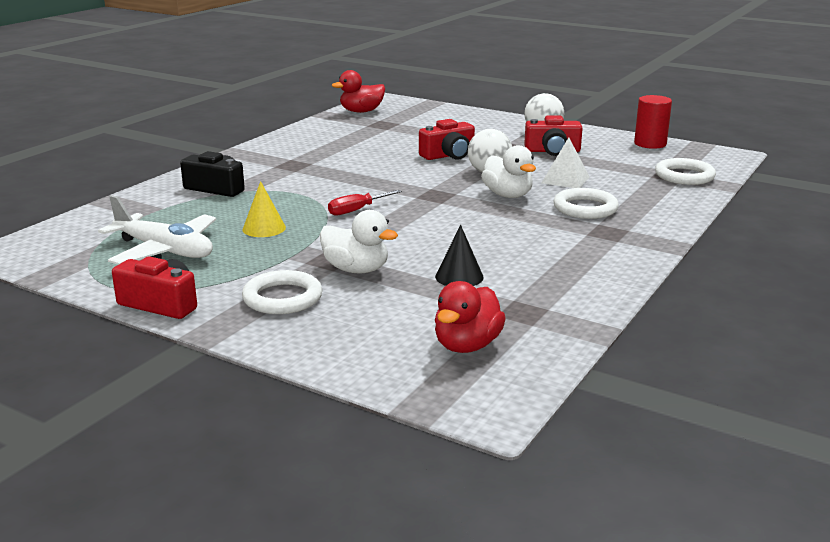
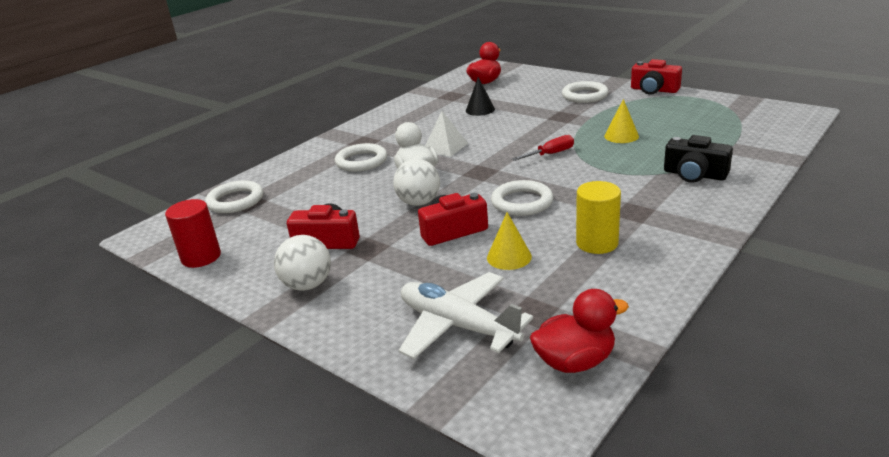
camera: 170 degrees left, 5 degrees up
white plane [98,195,216,265] -> white plane moved to [399,272,533,359]
white duck [320,210,398,273] -> none
white pyramid [542,137,590,188] -> white pyramid moved to [425,111,468,157]
none -> yellow cone [487,212,532,270]
none -> white ring [491,180,553,216]
none -> yellow cylinder [576,181,621,254]

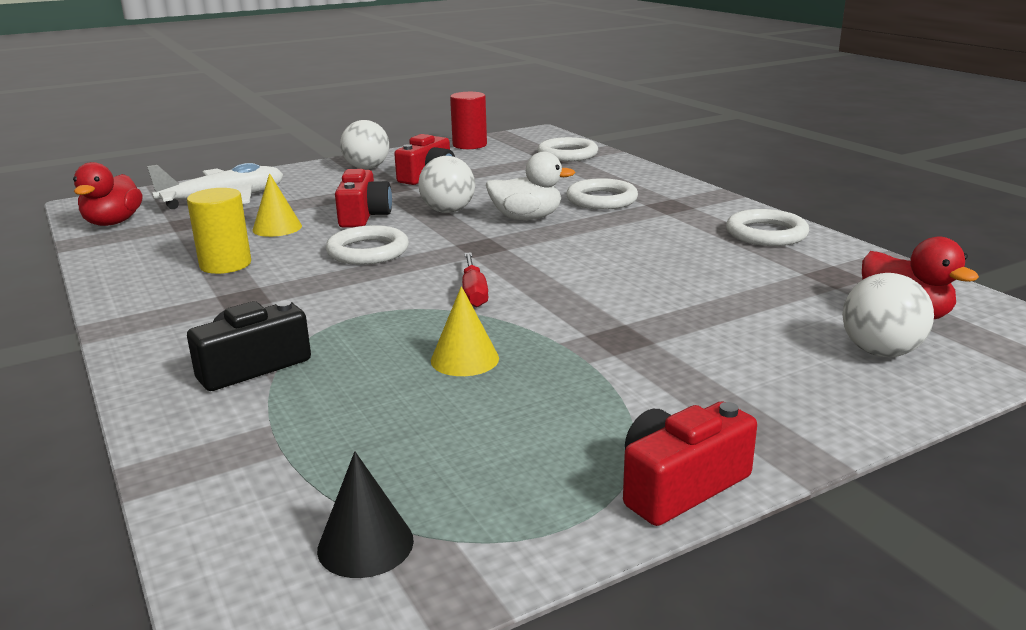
camera: 110 degrees right, 5 degrees down
white pyramid [425,111,468,157] -> none
black cone [466,77,495,116] -> black cone moved to [317,451,414,578]
white ring [562,81,609,103] -> white ring moved to [726,209,809,246]
none -> white ball [842,273,934,357]

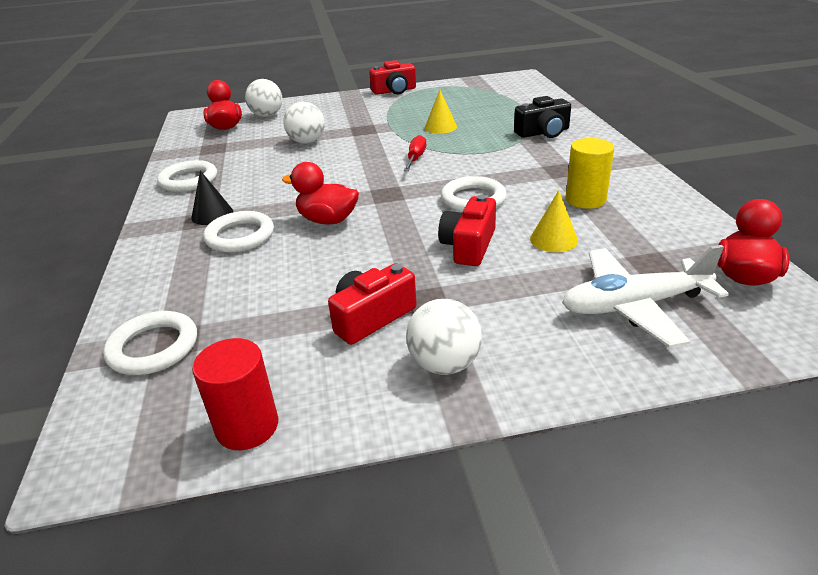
camera: 160 degrees left, 10 degrees up
black cone [317,451,414,578] -> black cone moved to [191,170,233,225]
white ball [418,156,475,213] -> white ball moved to [283,102,325,144]
white duck [486,152,575,220] -> red duck [282,162,359,224]

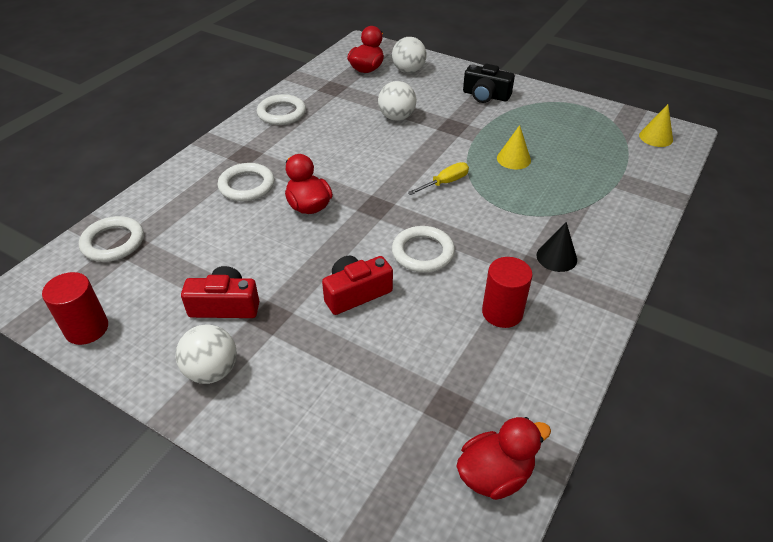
camera: 40 degrees right, 10 degrees up
black cone [191,170,233,225] -> black cone moved to [537,222,577,272]
red camera [369,60,416,95] -> none
red screwdriver [404,135,426,171] -> yellow screwdriver [408,162,469,195]
black camera [514,96,571,138] -> black camera moved to [463,64,515,103]
yellow cone [530,190,578,252] -> yellow cone moved to [639,104,673,147]
white plane [562,245,729,347] -> none
yellow cylinder [566,138,614,209] -> red cylinder [482,257,533,328]

